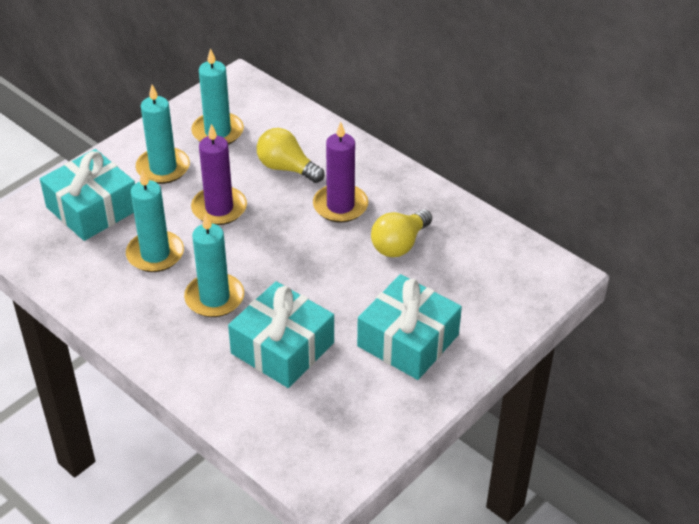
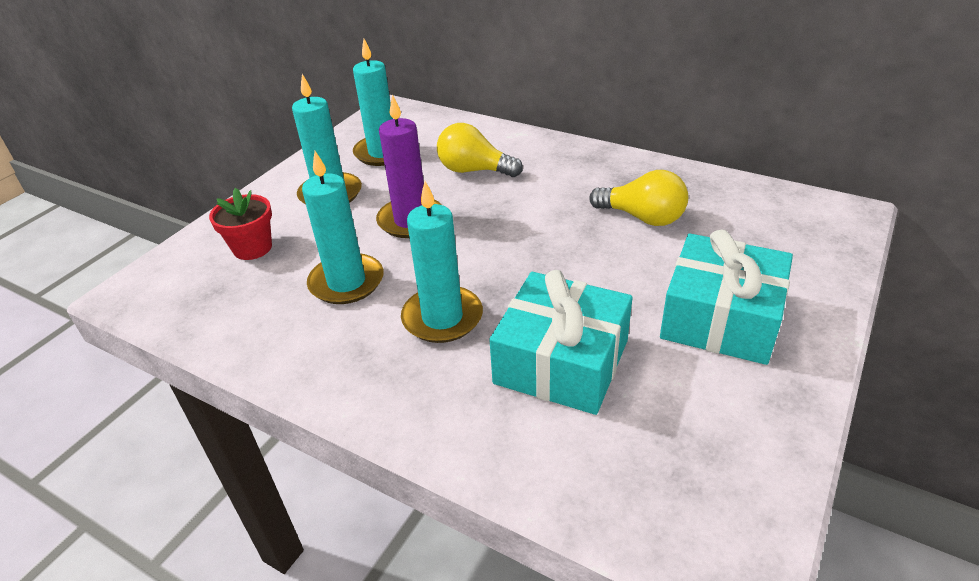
camera: 10 degrees left, 5 degrees down
turquoise gift [40,149,135,241] -> red flower pot [209,188,272,260]
purple candle [313,122,368,223] -> none
yellow light bulb [371,209,432,257] -> yellow light bulb turned 90 degrees counterclockwise [589,170,688,226]

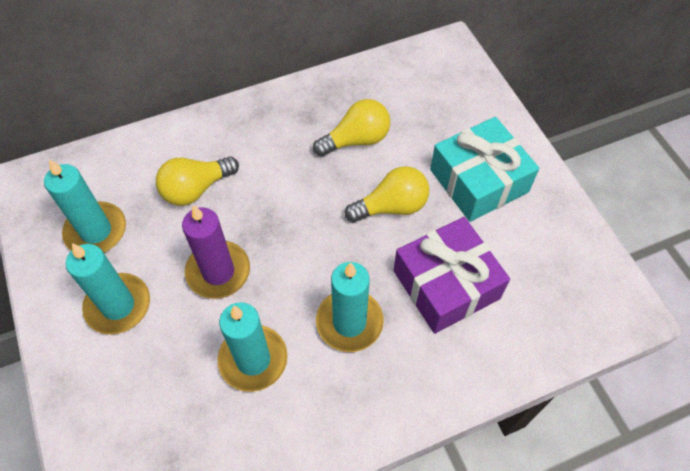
camera: 55 degrees left, 20 degrees up
red flower pot [209,188,272,260] -> none
turquoise gift [490,270,633,415] -> purple gift [393,217,510,334]
none -> yellow light bulb [345,166,429,222]

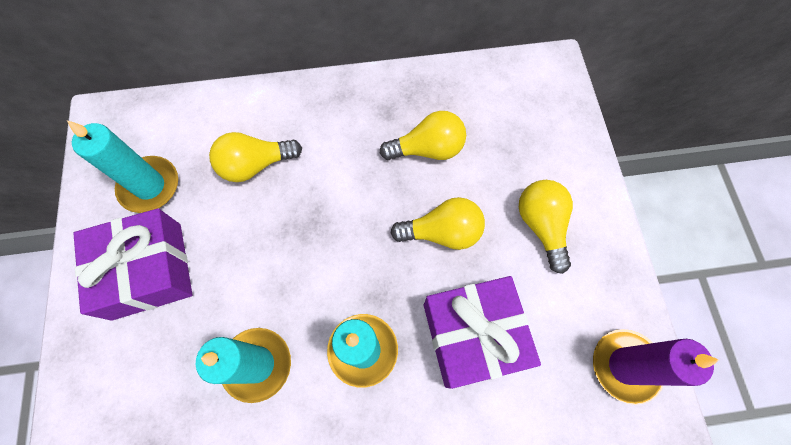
camera: 15 degrees right, 10 degrees up
turquoise candle [66,243,150,335] -> purple gift [73,208,193,321]
purple candle [182,205,250,299] -> purple candle moved to [593,329,719,405]
turquoise gift [430,117,539,222] -> yellow light bulb [519,180,573,274]

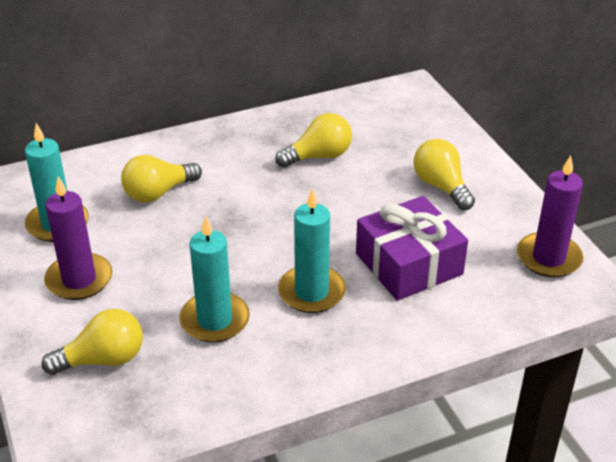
camera: 15 degrees left, 30 degrees down
purple gift [73,208,193,321] -> purple candle [44,177,112,300]
yellow light bulb [391,197,485,250] -> yellow light bulb moved to [42,309,143,375]

